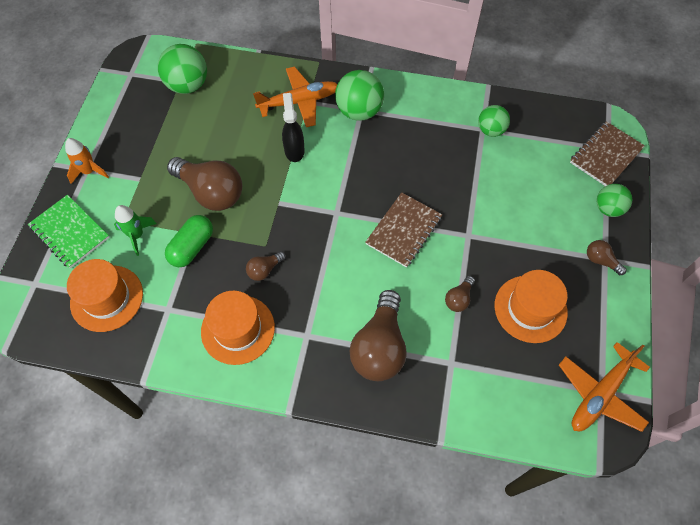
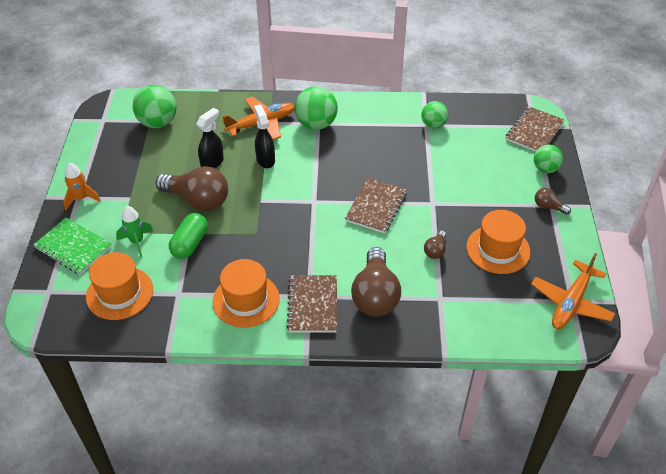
camera: 10 degrees left, 15 degrees down
brown light bulb [246,251,286,281] -> none
none -> black spray bottle [196,108,224,168]
none -> brown notebook [286,275,337,333]

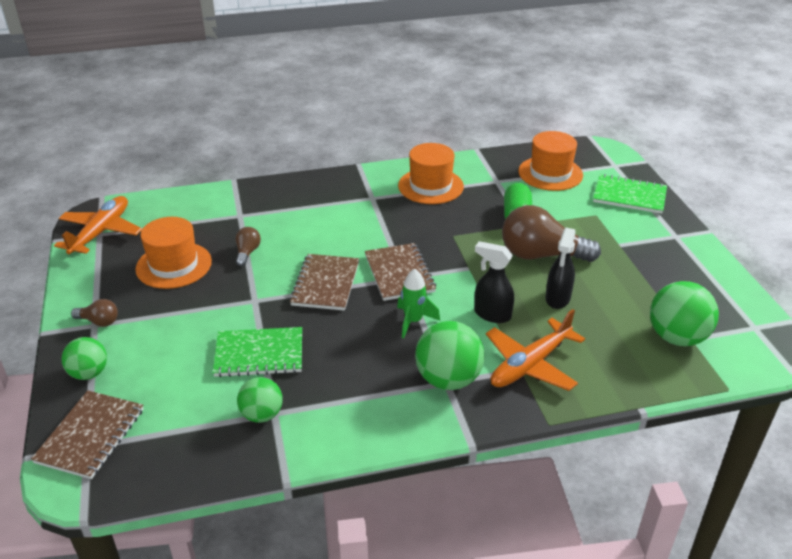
camera: 165 degrees right, 10 degrees down
orange rocket [63,162,101,210] -> none
green rocket [116,206,153,257] -> green rocket moved to [397,269,440,338]
black spray bottle [254,104,275,168] -> black spray bottle turned 150 degrees clockwise [474,241,514,323]
brown notebook [286,275,337,333] -> brown notebook moved to [365,243,436,301]
brown light bulb [351,247,401,317] -> none
none -> green notebook [213,327,302,377]

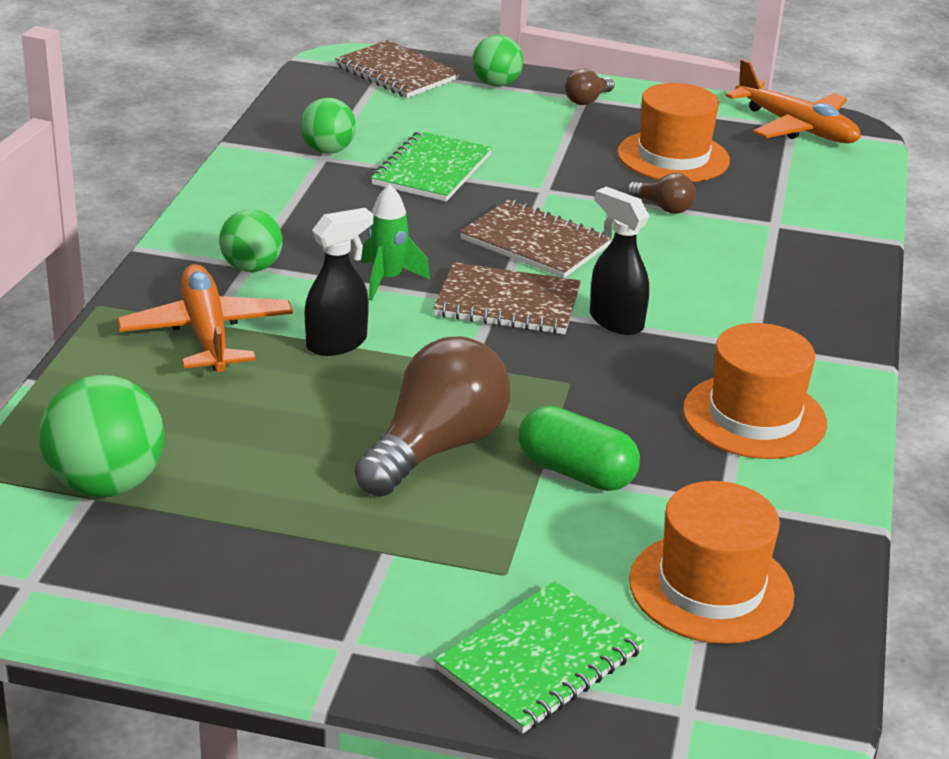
camera: 115 degrees right, 5 degrees down
green ball [415,321,485,390] -> green ball [219,209,283,272], size x0.63
black spray bottle [546,228,576,309] -> black spray bottle moved to [590,187,649,335]

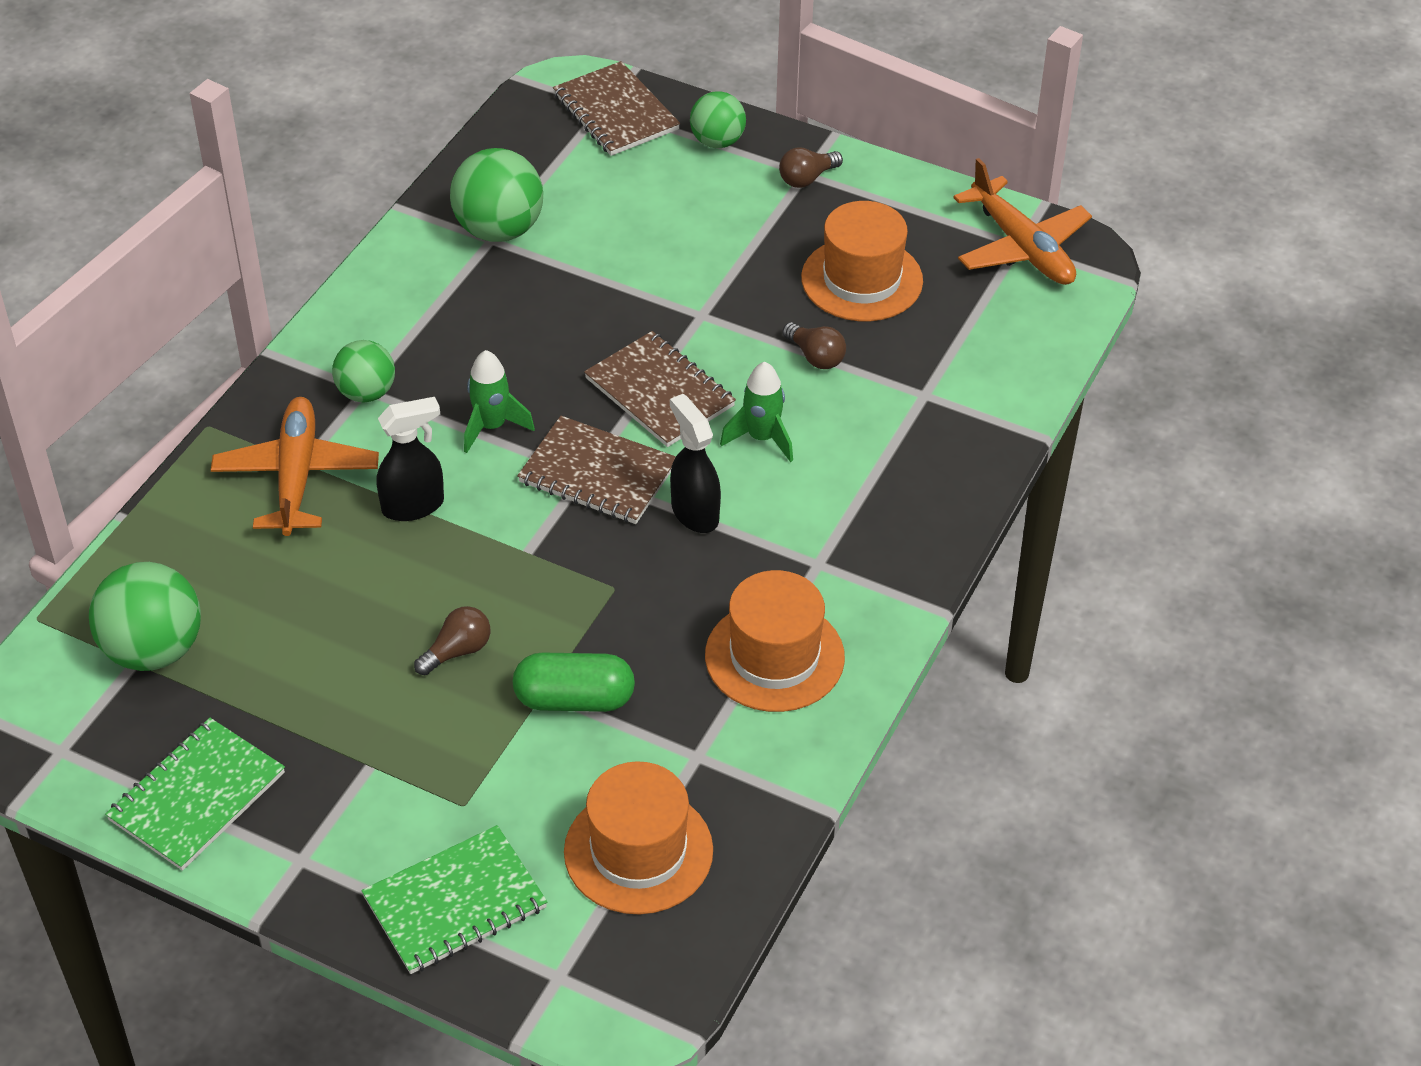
camera: 15 degrees right, 15 degrees up
green ball [300,98,356,154] -> green ball [450,148,543,242], size x1.59
brown light bulb [355,336,510,496] -> brown light bulb [414,606,490,675], size x0.47
green notebook [371,131,492,202] -> green notebook moved to [105,718,285,871]
green capsule [519,406,640,491] -> green capsule turned 45 degrees counterclockwise [513,652,635,712]
none -> green rocket [720,362,793,462]

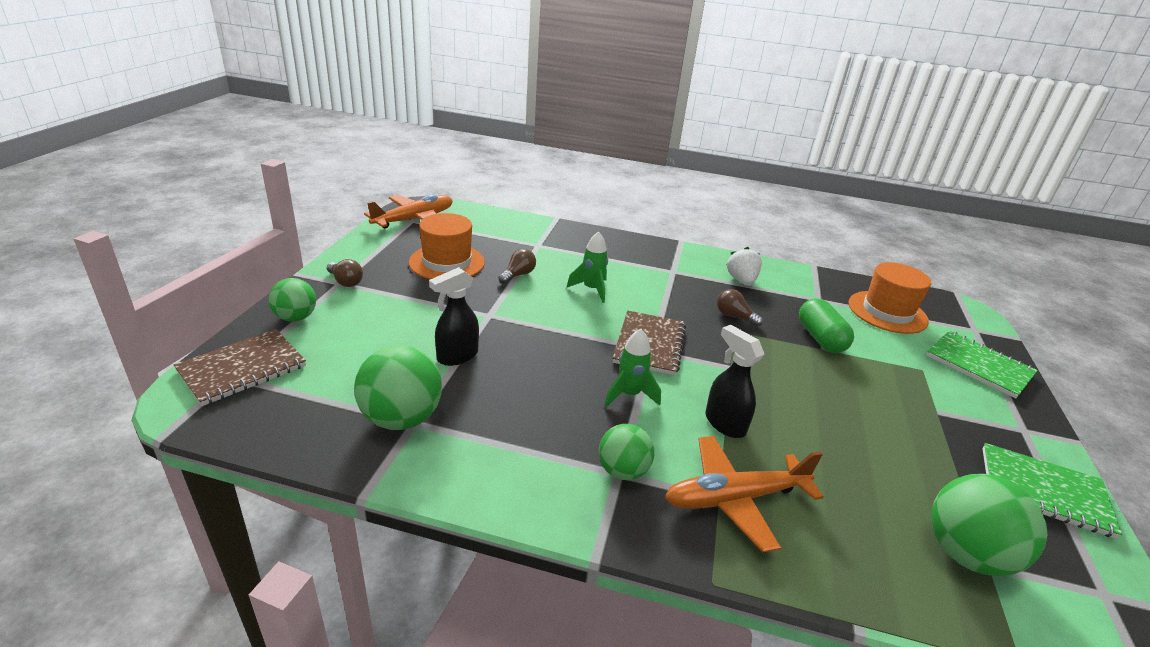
camera: 105 degrees left, 15 degrees down
brown light bulb [414,606,490,675] -> brown light bulb moved to [717,289,763,327]
brown notebook [584,331,736,447] -> none
black spray bottle [670,394,721,533] -> black spray bottle moved to [429,267,479,366]
orange hat [705,570,845,712] -> white strawberry [726,247,762,286]

